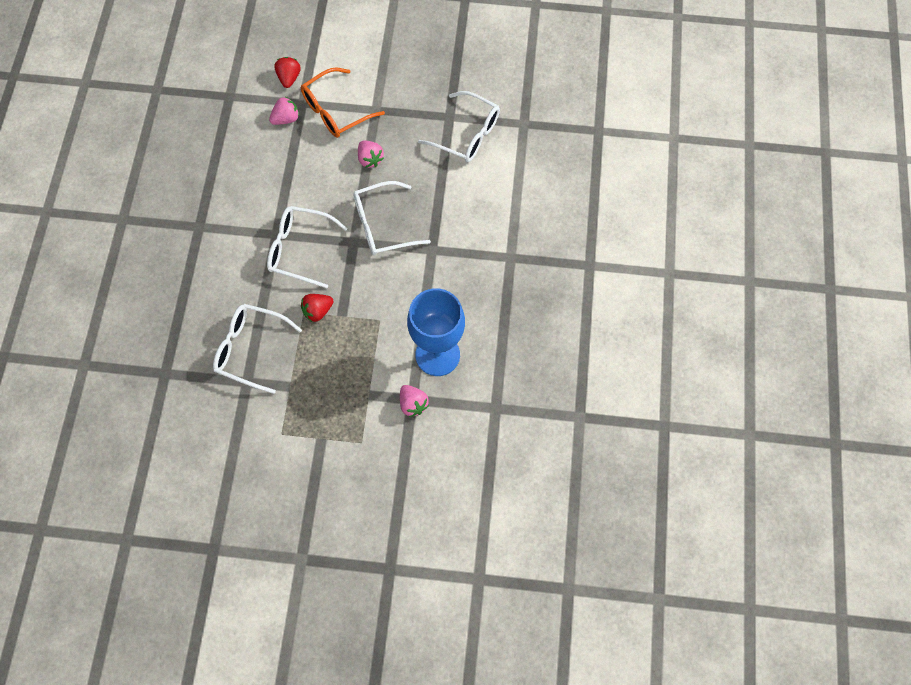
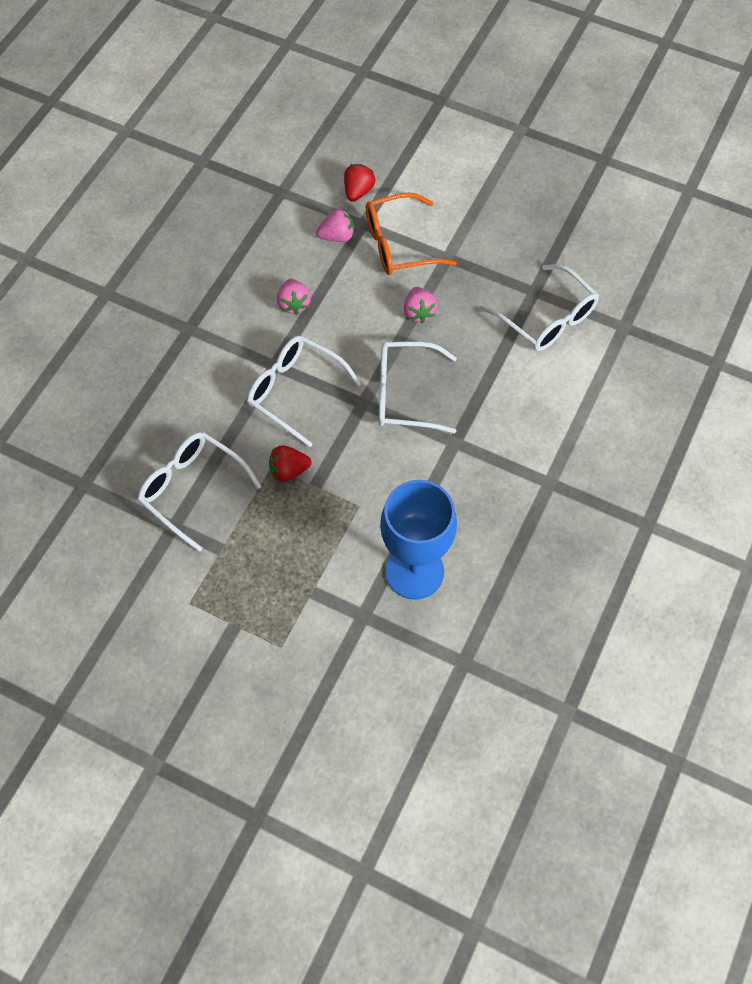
camera: 20 degrees right, 5 degrees down
pink strawberry [400,385,429,417] -> pink strawberry moved to [277,279,311,315]

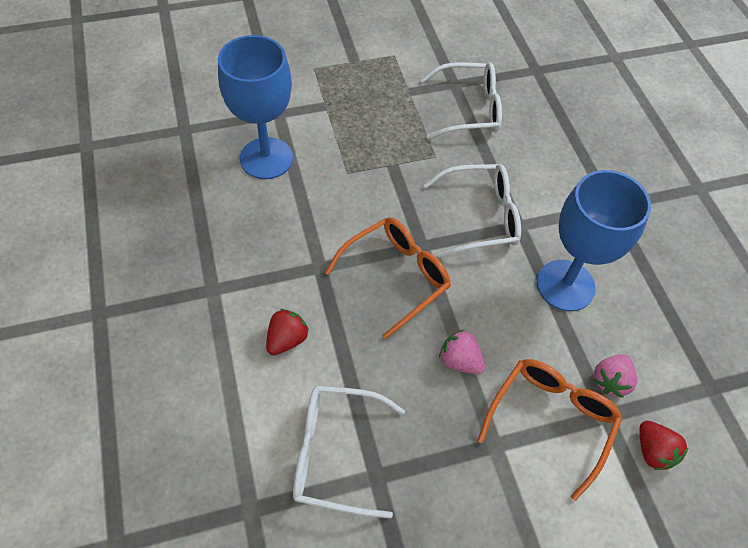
camera: 135 degrees right, 5 degrees down
red strawberry [269,445,312,482] -> red strawberry moved to [266,309,309,355]
pink strawberry [277,279,311,315] -> blue goblet [536,170,651,311]
white glasses [379,342,457,433] -> orange glasses [325,217,451,339]

